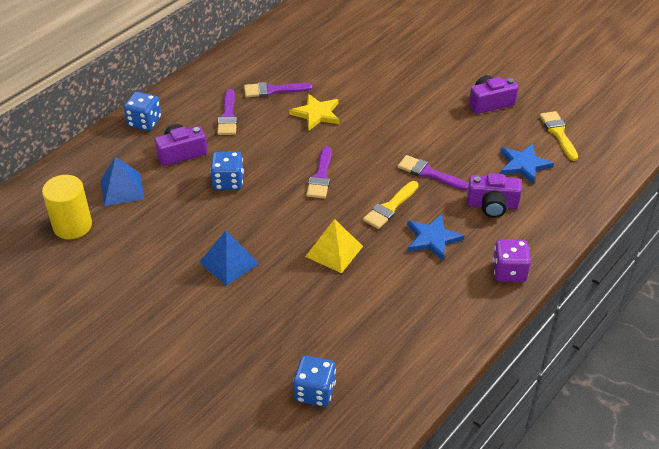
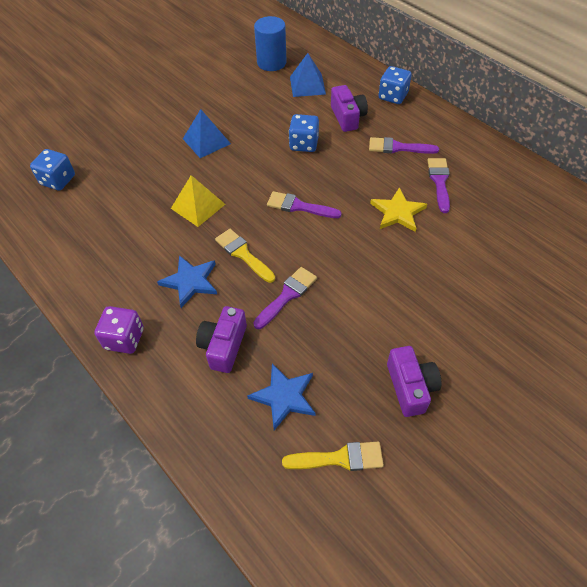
camera: 100 degrees right, 10 degrees up
yellow cylinder [42,175,92,239] -> blue cylinder [254,16,286,71]

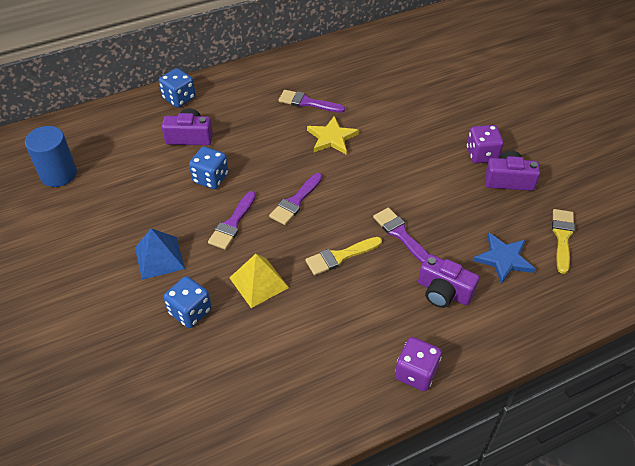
camera: 75 degrees left, 5 degrees down
blue dice [30,149,75,191] -> blue dice moved to [164,276,212,328]
blue star [157,255,217,308] -> none
blue pyramid [290,53,326,97] -> none
purple brush [369,137,439,154] -> purple brush moved to [208,191,256,250]
none -> purple dice [467,125,504,163]

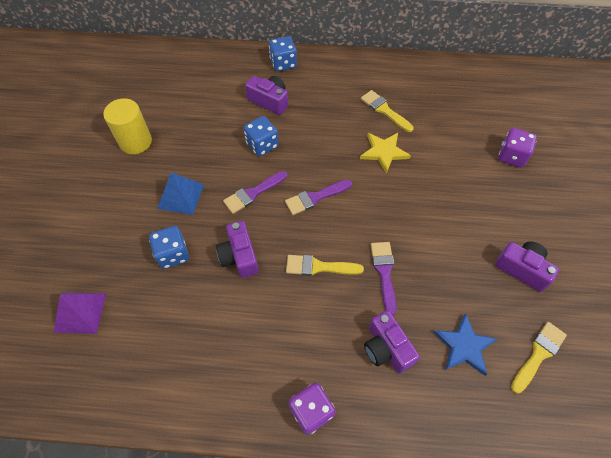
camera: 30 degrees right, 10 degrees up
blue cylinder [25,126,77,187] -> none
yellow pyramid [230,254,289,308] -> purple camera [216,221,259,278]
purple brush [279,90,345,113] -> yellow brush [361,90,414,132]
purple dice [467,125,504,163] -> purple dice moved to [498,128,537,168]
none -> purple pyramid [54,292,107,334]
none -> yellow cylinder [103,98,152,154]

